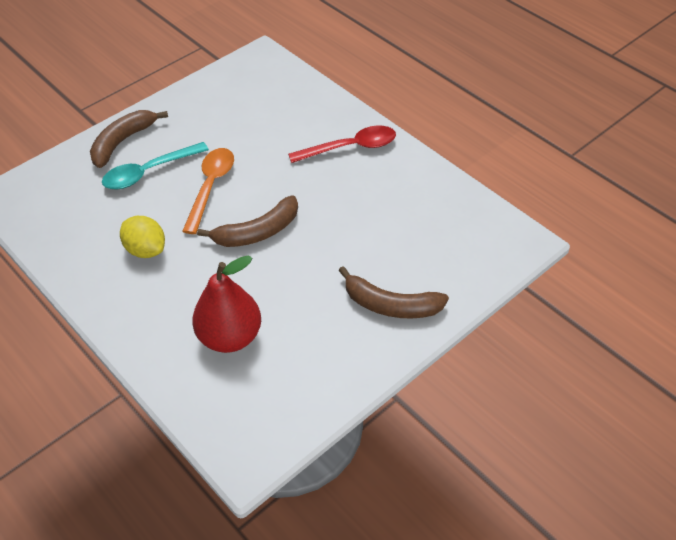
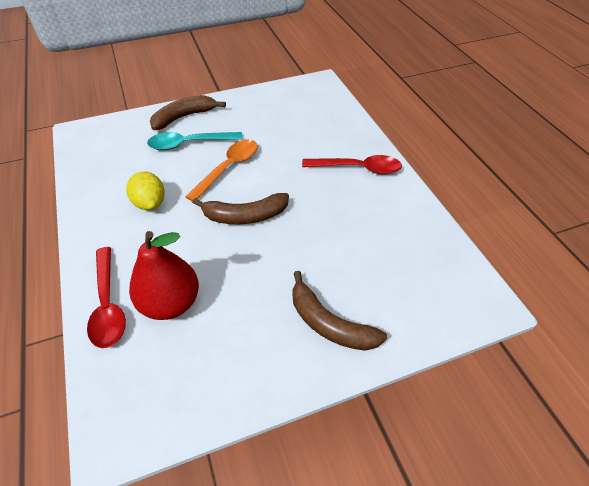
camera: 20 degrees right, 0 degrees up
none -> red spoon [87,247,126,348]

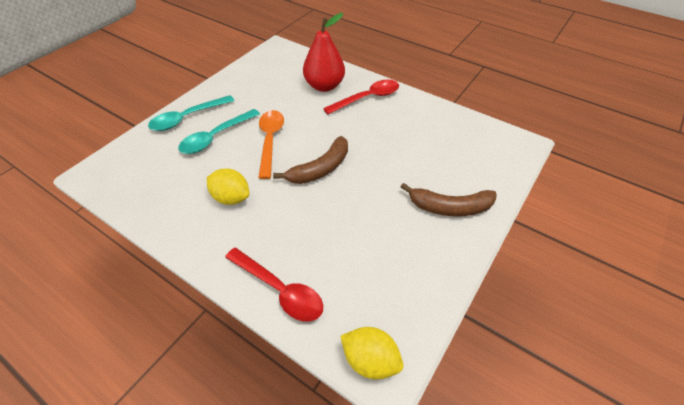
camera: 35 degrees left, 0 degrees up
red pear [129,231,199,320] -> red pear moved to [303,13,345,92]
brown banana [150,95,226,130] -> turquoise spoon [148,95,234,131]
none -> yellow lemon [340,327,403,379]

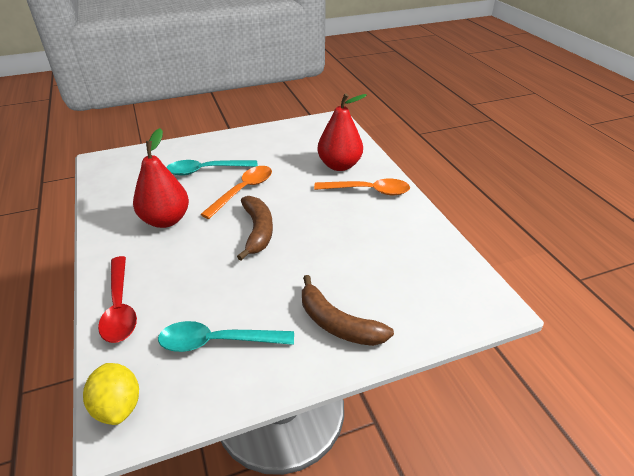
camera: 35 degrees right, 10 degrees down
turquoise spoon [148,95,234,131] -> turquoise spoon moved to [158,321,294,352]
yellow lemon [207,169,249,205] -> red pear [133,128,189,228]
brown banana [273,136,348,184] -> brown banana turned 90 degrees counterclockwise [237,196,273,260]
red spoon [323,80,399,114] -> orange spoon [314,179,410,195]

